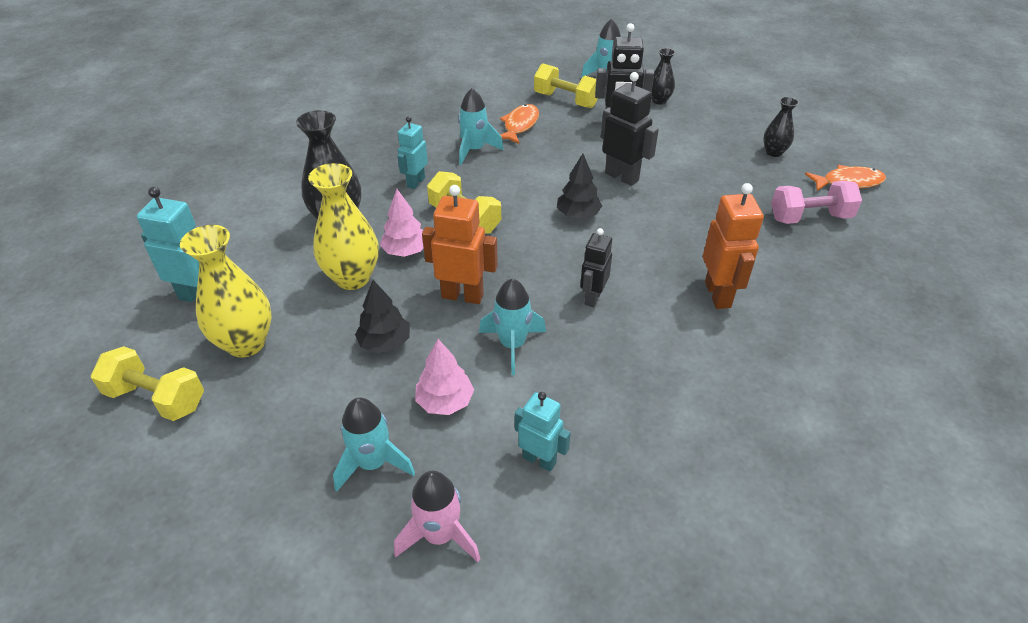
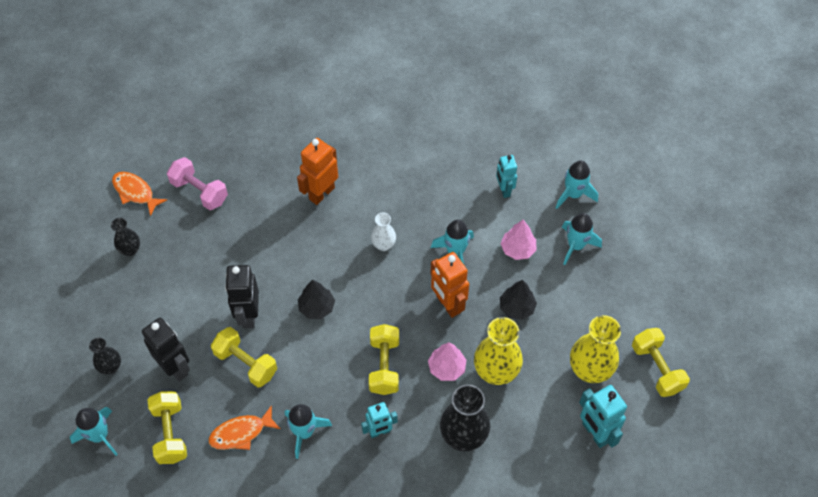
camera: 135 degrees left, 15 degrees up
pink rocket [394,471,480,562] -> turquoise rocket [556,160,598,209]
black robot [580,228,612,307] -> white vase [371,213,396,251]
none -> yellow dumbbell [211,327,277,387]

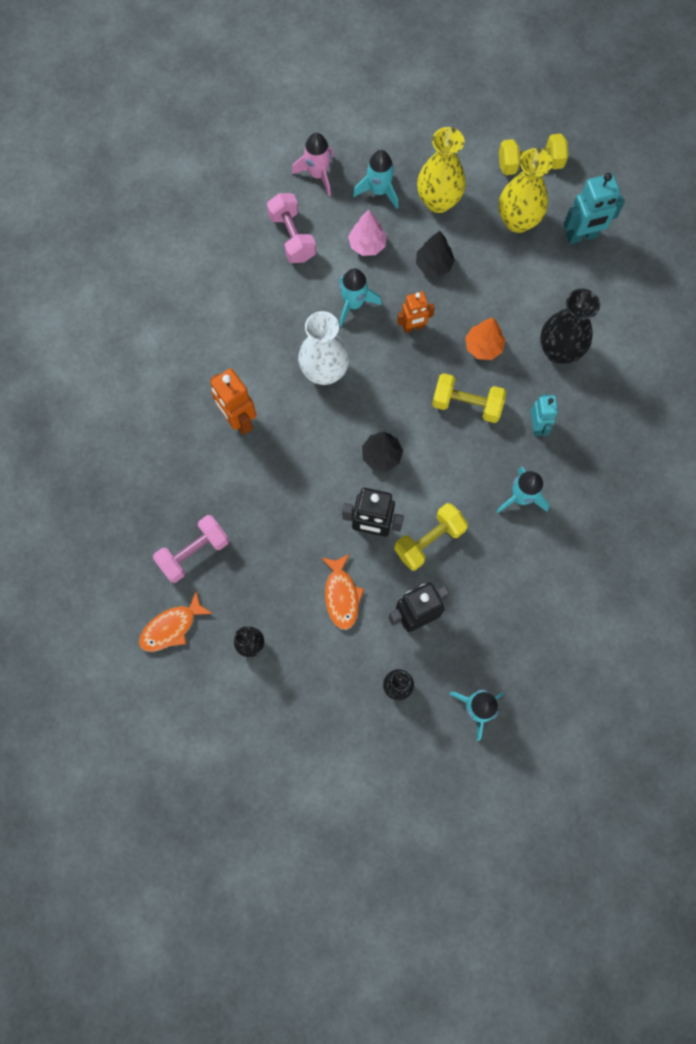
camera: 75 degrees left, 15 degrees up
yellow dumbbell [147,391,187,464] -> none
orange fish [209,405,281,450] -> orange fish moved to [322,554,364,630]
white vase [371,213,396,251] -> white vase [298,311,349,385], size x1.79
pink tree [428,342,466,381] -> orange tree [465,318,505,360]
orange robot [430,252,469,318] -> orange robot [397,291,435,333], size x0.66
yellow vase [474,317,523,385] -> yellow vase moved to [417,127,466,213]
turquoise robot [496,155,517,198] -> pink dumbbell [267,193,316,263]
turquoise rocket [556,160,598,209] -> pink rocket [292,133,334,196]

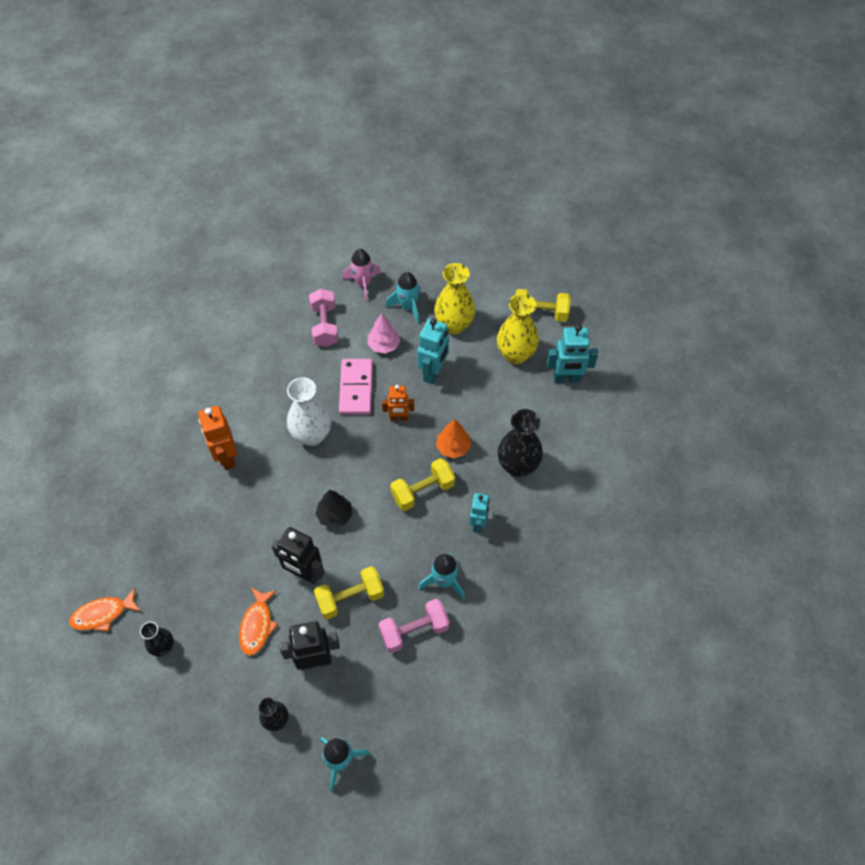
camera: 15 degrees right, 15 degrees down
pink dumbbell [153,515,229,583] -> pink dumbbell moved to [378,599,450,653]
turquoise rocket [339,268,382,327] -> pink domino [339,359,373,415]
black tree [416,231,455,277] -> turquoise robot [417,318,449,384]
yellow dumbbell [432,373,506,423] -> yellow dumbbell turned 60 degrees counterclockwise [390,458,455,511]

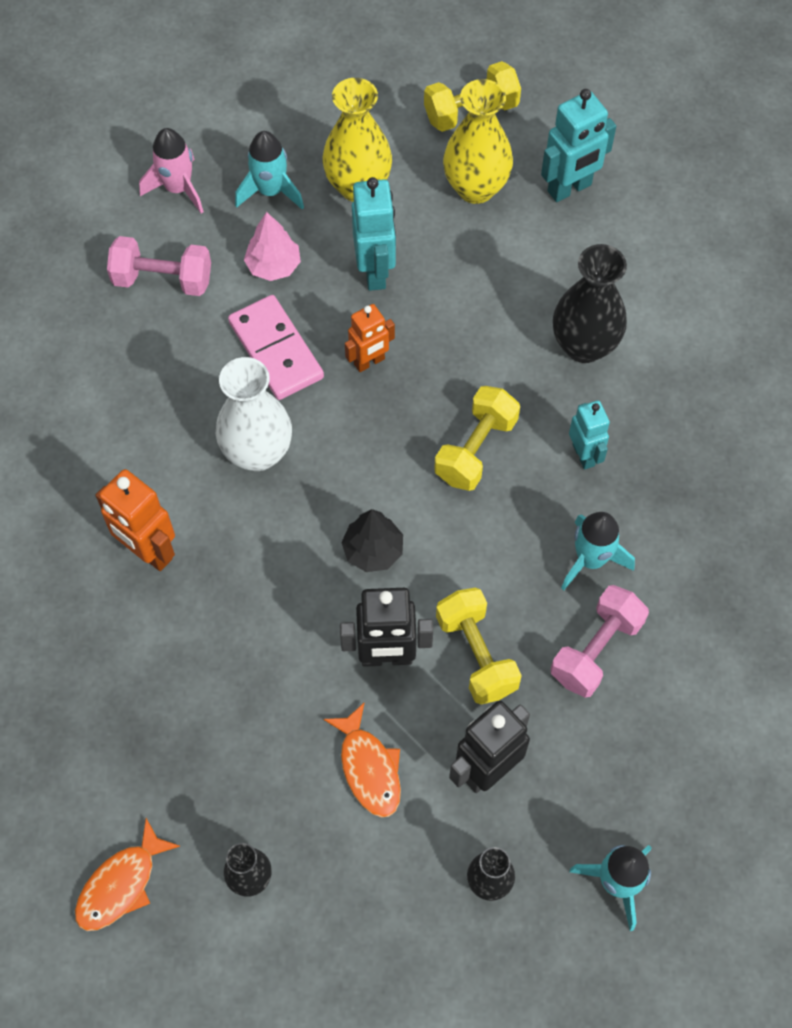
camera: 30 degrees left, 5 degrees up
pink dumbbell [309,289,338,347] -> pink dumbbell turned 45 degrees counterclockwise [107,236,211,296]
yellow dumbbell [314,566,384,619] -> yellow dumbbell turned 60 degrees counterclockwise [436,588,522,705]
orange tree [436,419,471,458] -> none

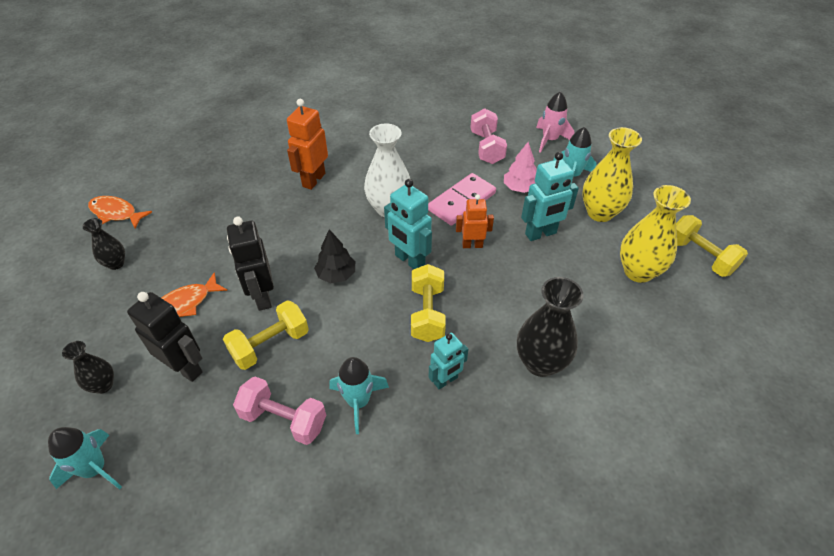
camera: 75 degrees right, 15 degrees down
orange robot [345,304,395,372] -> orange robot turned 135 degrees clockwise [456,194,494,248]
yellow dumbbell [434,386,520,491] -> yellow dumbbell turned 75 degrees clockwise [411,264,446,342]
turquoise robot [541,89,616,202] -> turquoise robot moved to [384,179,432,269]

